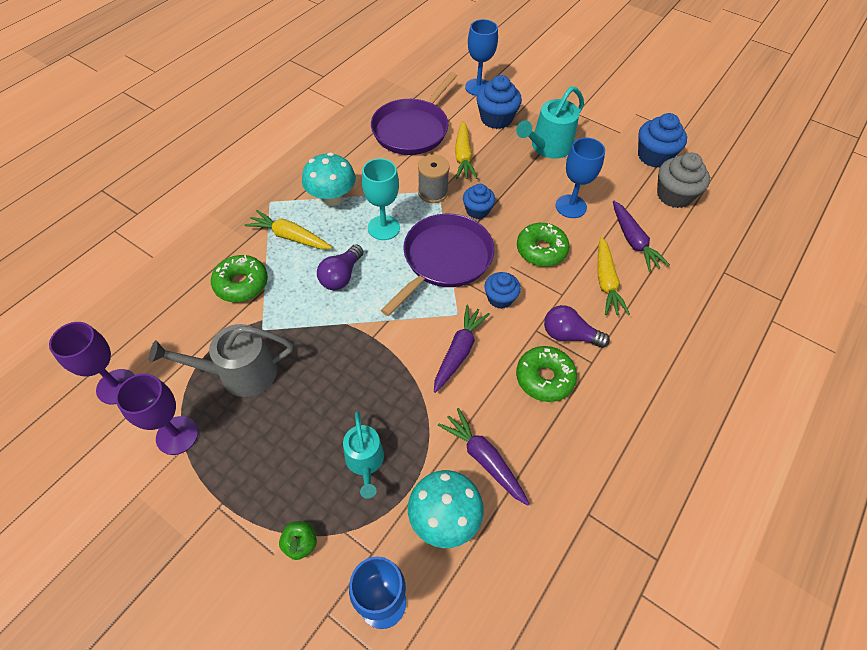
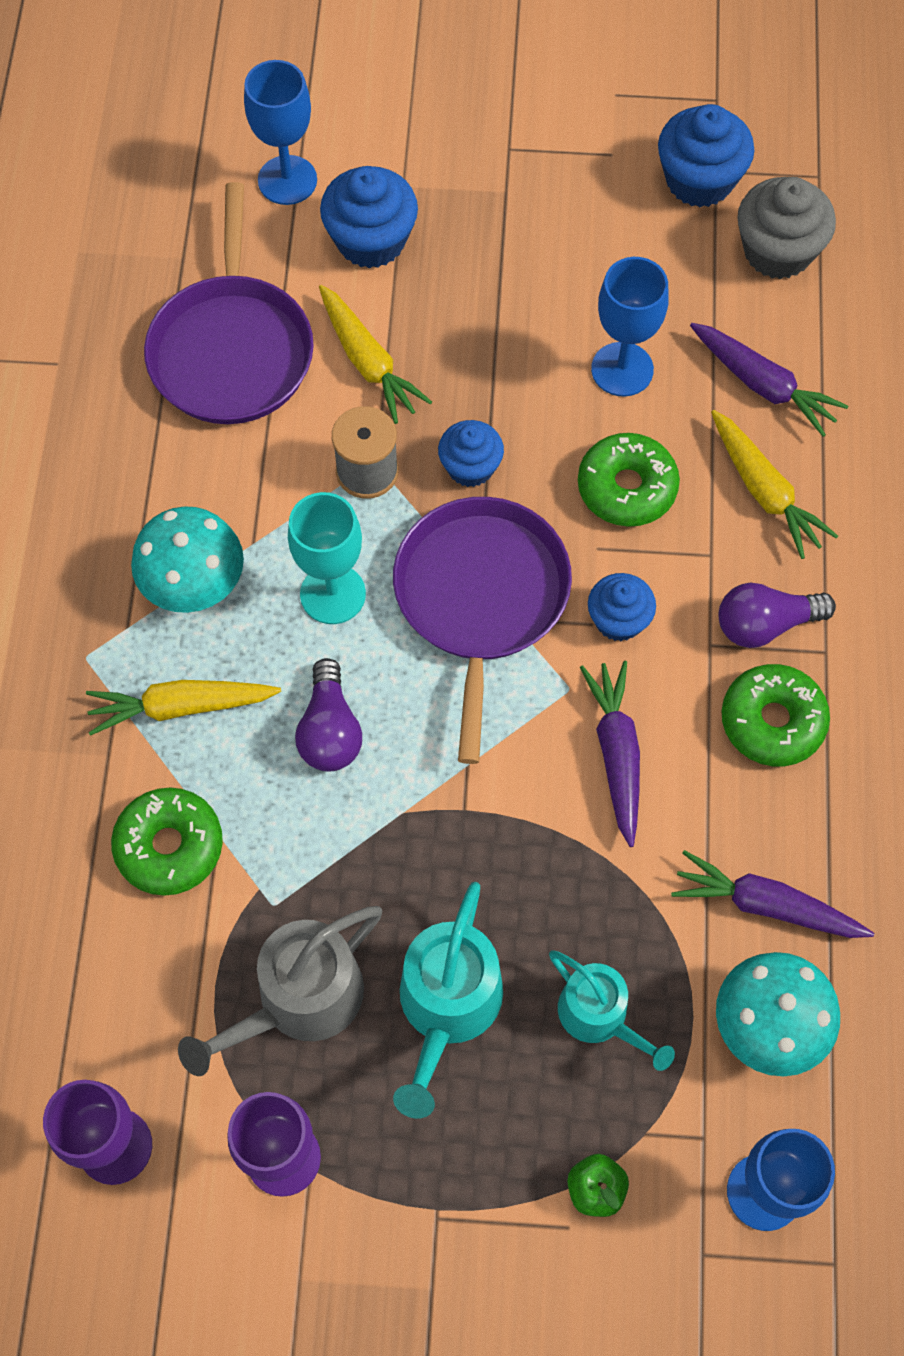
camera: 30 degrees left, 10 degrees up
turquoise watering can [516,86,584,159] -> turquoise watering can moved to [393,882,503,1119]

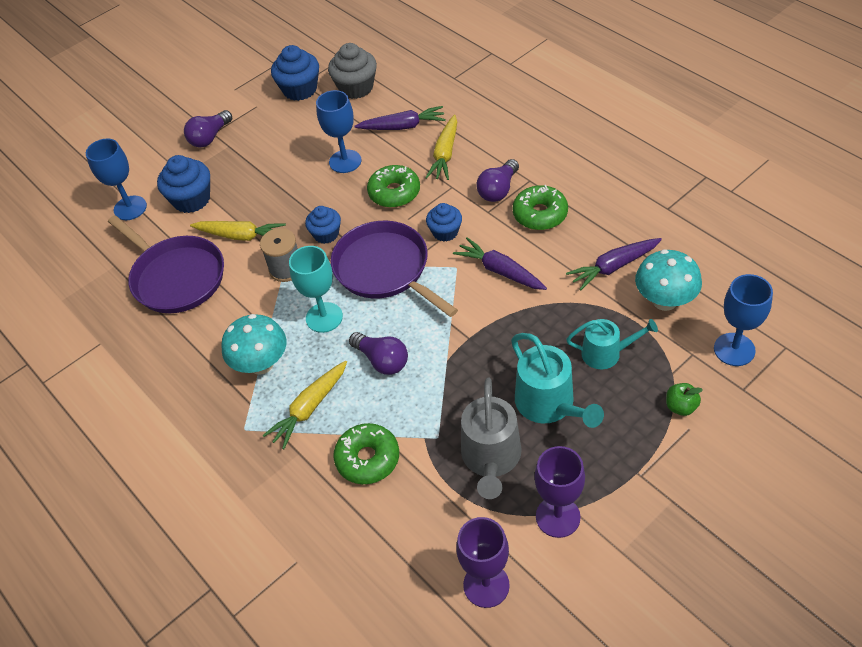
camera: 40 degrees left, 15 degrees down
yellow carrot [711,410,838,559] -> yellow carrot turned 90 degrees clockwise [425,115,457,180]
none -> purple light bulb [184,110,232,147]

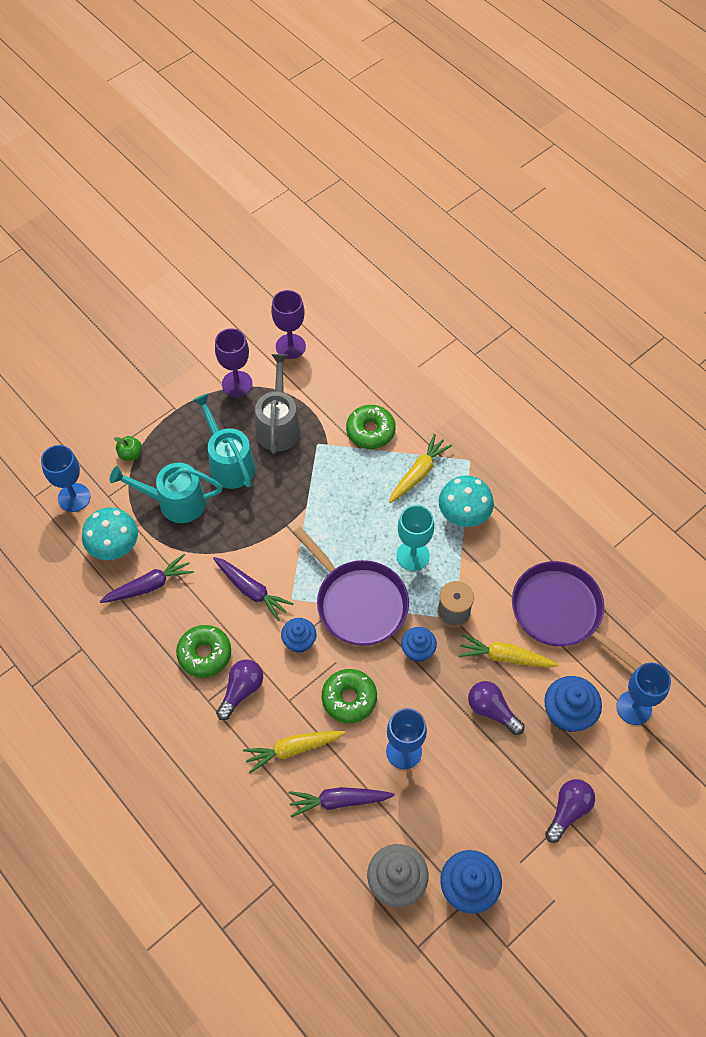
camera: 175 degrees right, 10 degrees up
purple light bulb [349,332,408,375] -> purple light bulb moved to [468,681,524,735]
yellow carrot [425,115,457,180] -> yellow carrot turned 120 degrees counterclockwise [243,731,345,773]
turquoise watering can [566,319,658,369] -> turquoise watering can [110,463,222,523], size x1.51

